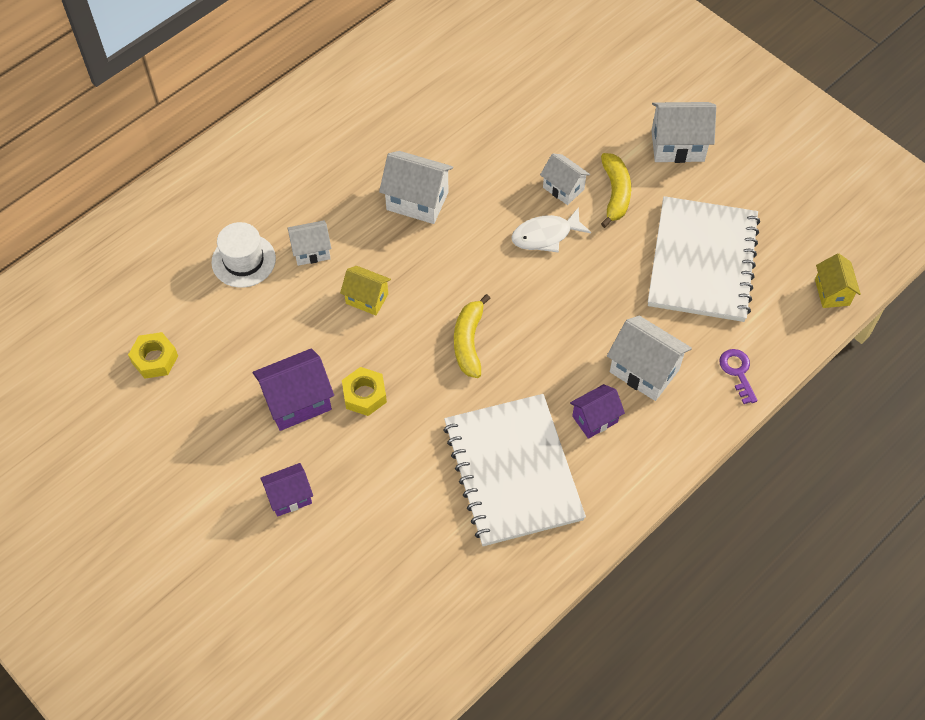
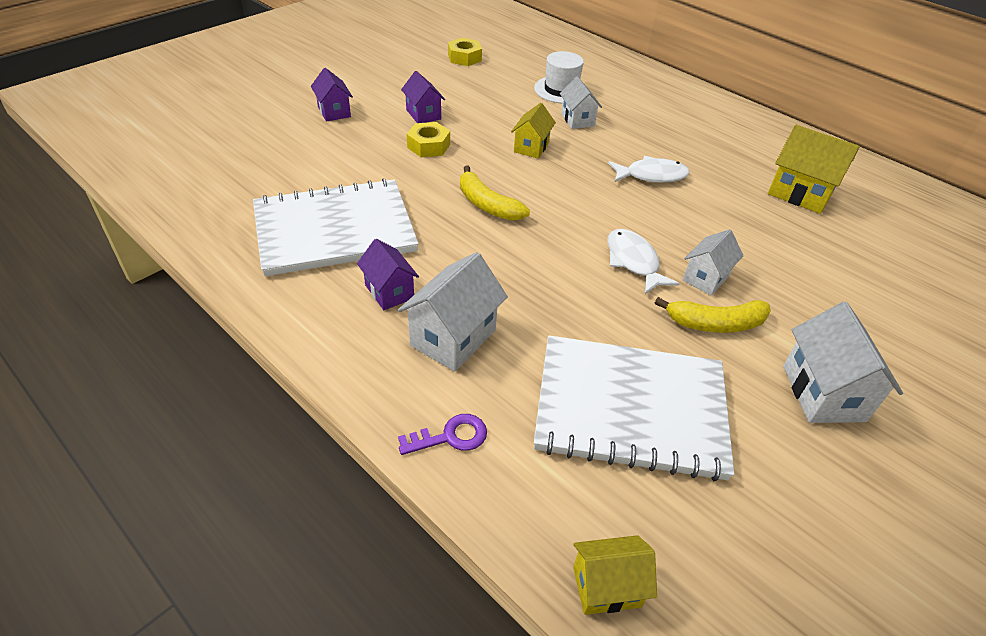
camera: 85 degrees right, 15 degrees down
purple house [253,348,334,431] -> purple house [401,71,445,123], size x0.64
white house [379,151,453,224] -> white fish [608,156,689,183]
yellow banana [454,294,491,378] -> yellow banana turned 135 degrees counterclockwise [460,165,530,221]
none -> yellow house [768,125,860,214]

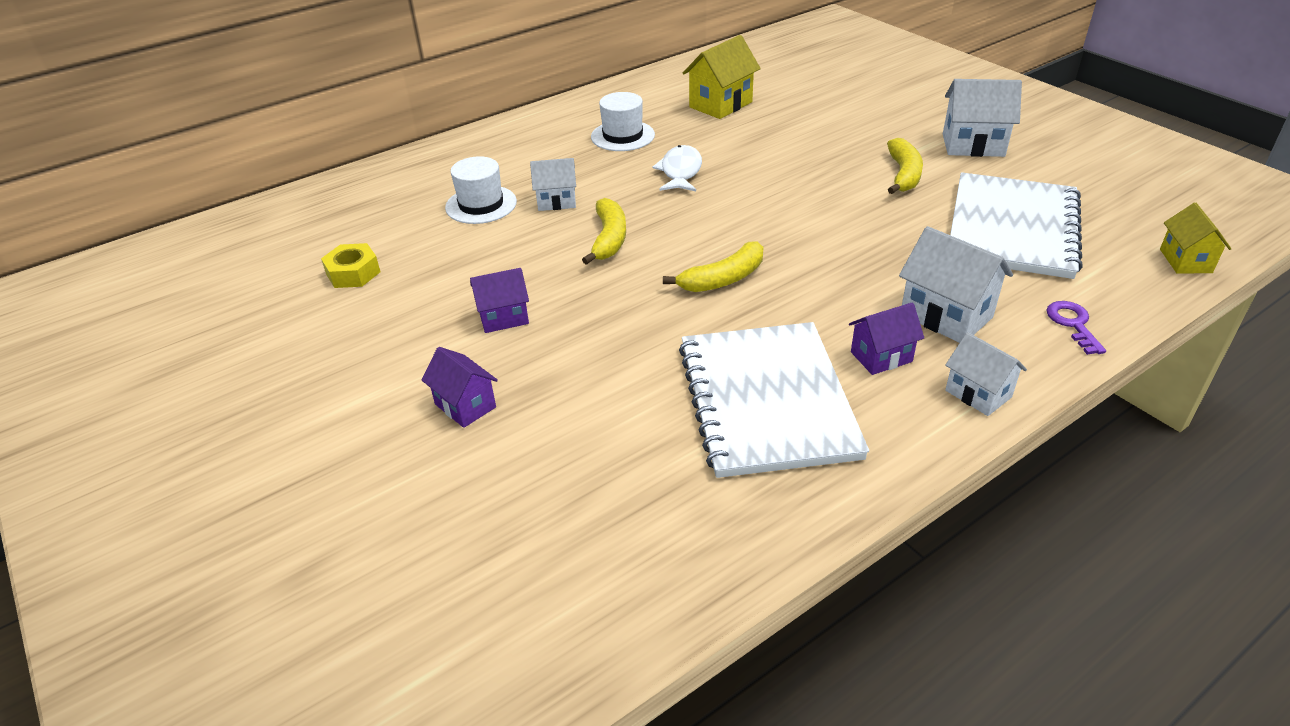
camera: 75 degrees left, 5 degrees down
purple house [311,68,353,122] -> purple house turned 60 degrees clockwise [422,347,498,428]
yellow nut [407,122,450,157] -> none
yellow house [511,103,556,158] -> yellow banana [582,198,626,265]
white fish [607,229,680,294] -> none
white house [683,229,743,296] -> white house moved to [945,332,1027,416]
none -> white hat [591,92,655,151]

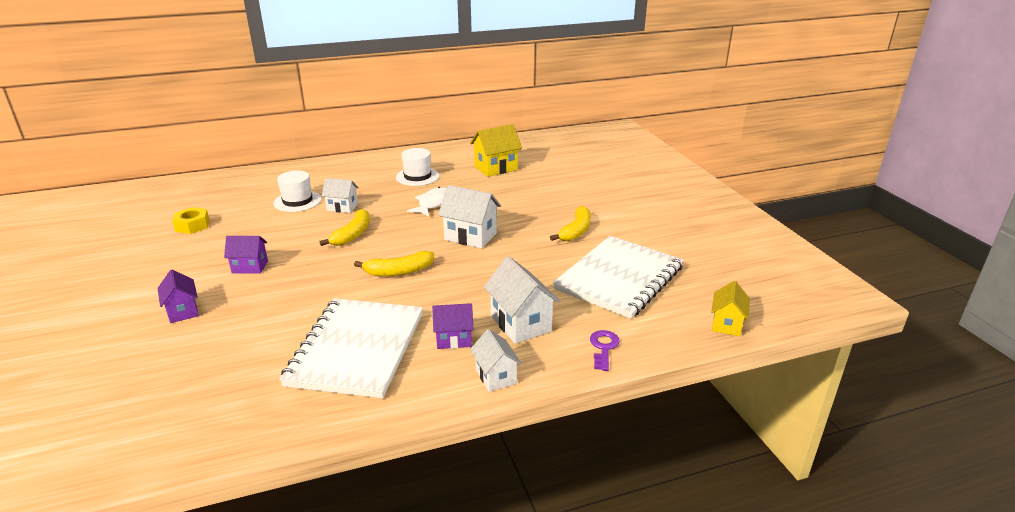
camera: 15 degrees right, 10 degrees down
white house [943,79,1022,157] -> white house moved to [438,185,501,249]

